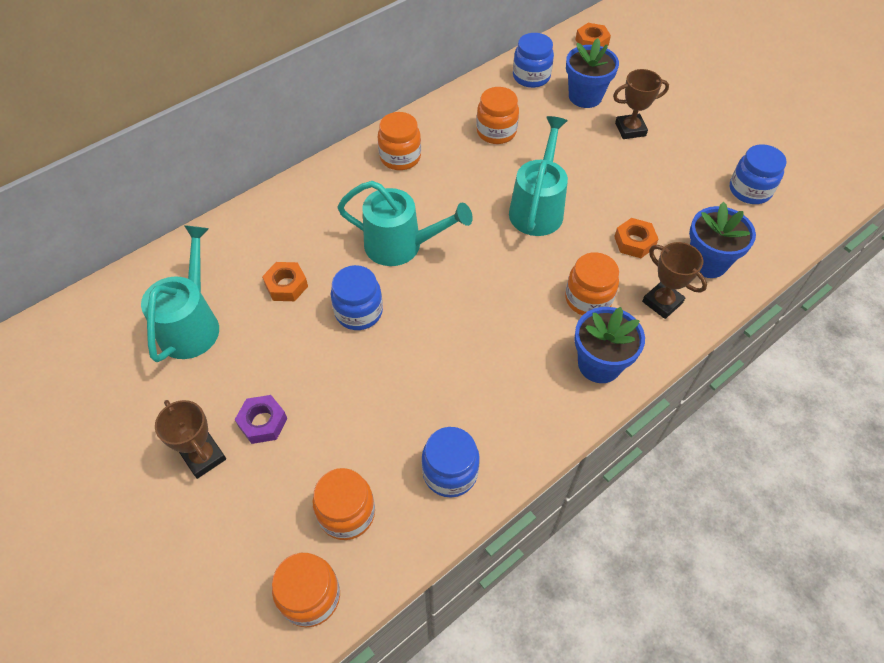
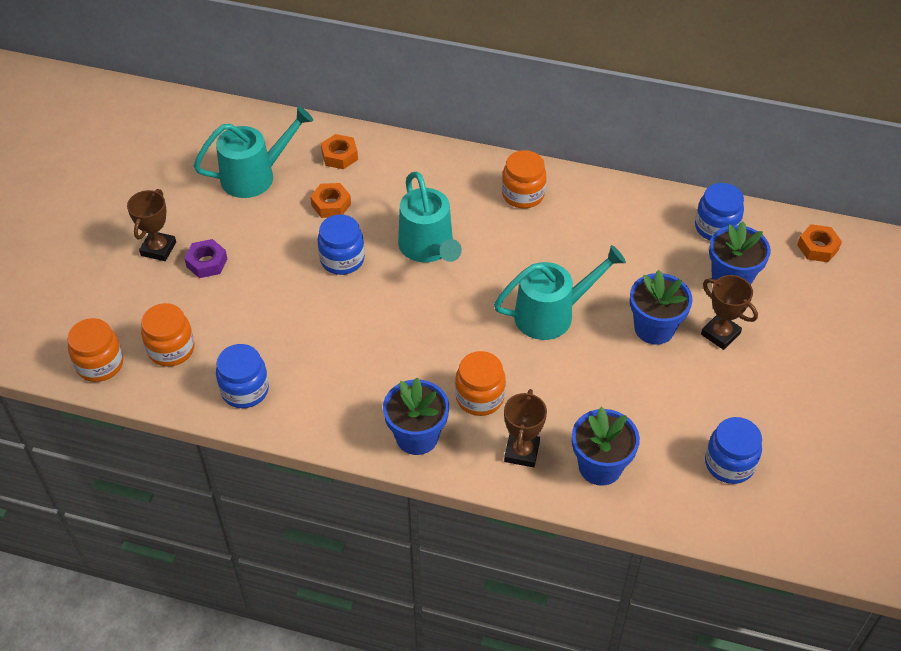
camera: 55 degrees right, 5 degrees down
orange jar [476,87,519,144] -> none
orange nut [614,218,659,258] -> orange nut moved to [321,134,358,169]
none -> blue flower pot [630,270,692,345]

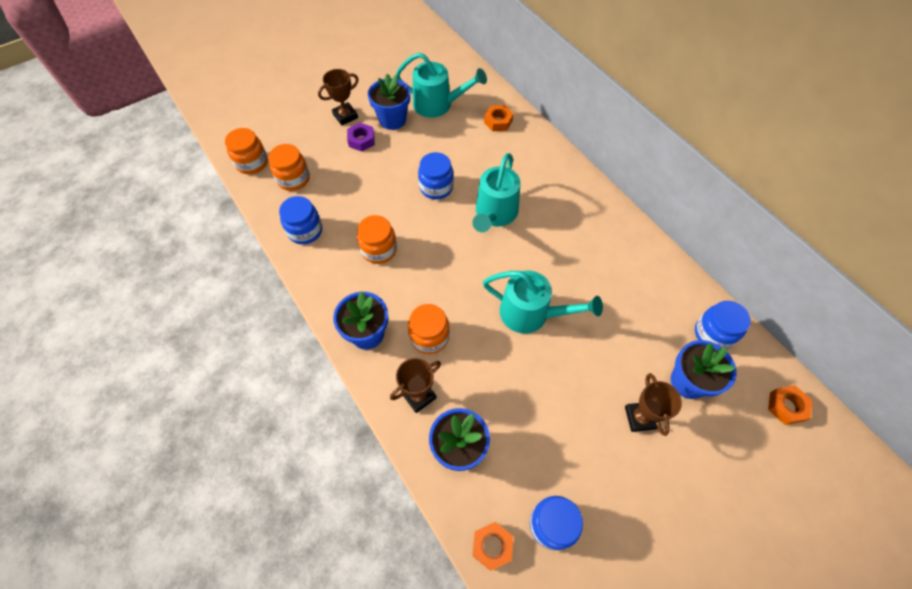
camera: 40 degrees right, 10 degrees up
orange nut [310,183,351,218] -> orange nut moved to [473,522,513,571]
orange jar [502,150,546,208] -> orange jar moved to [357,215,397,264]
blue flower pot [630,270,692,345] -> blue flower pot moved to [368,74,410,130]

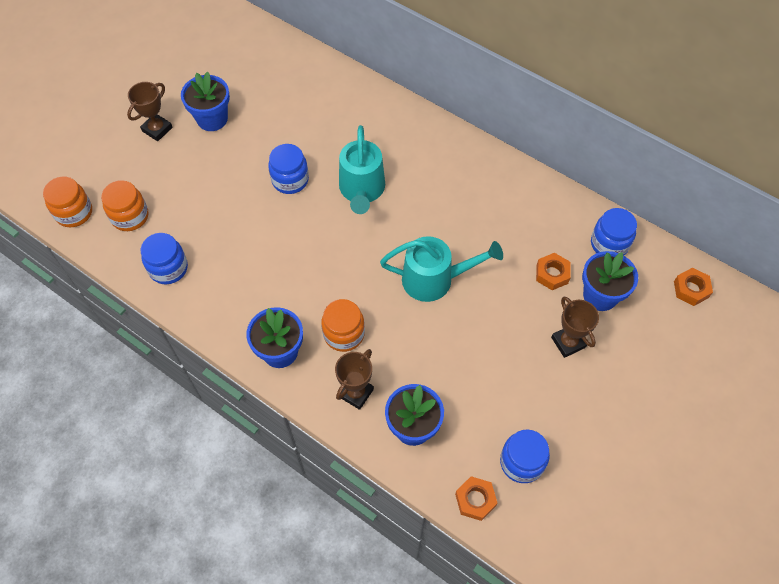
camera: 20 degrees left, 0 degrees up
purple nut [347,123,375,151] -> none
orange jar [357,215,397,264] -> none
turquoise watering can [396,52,487,118] -> none
orange nut [484,105,513,131] -> orange nut moved to [536,253,571,290]

